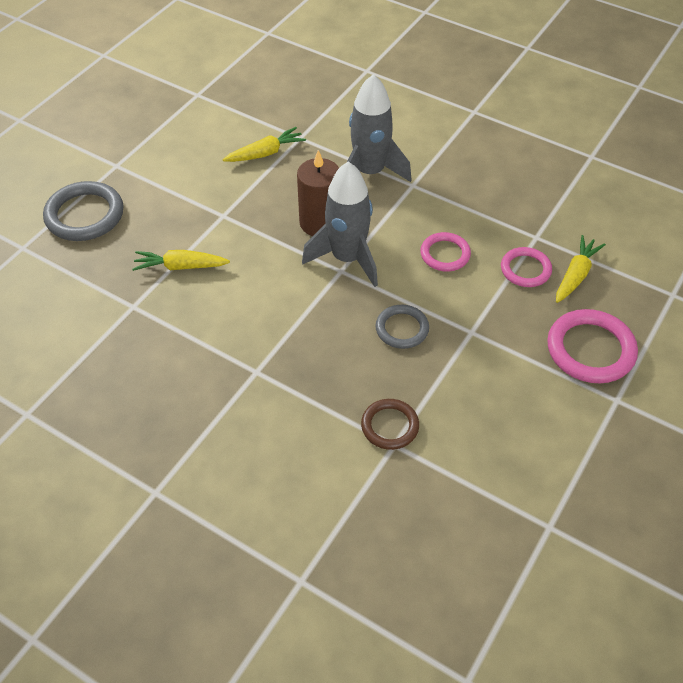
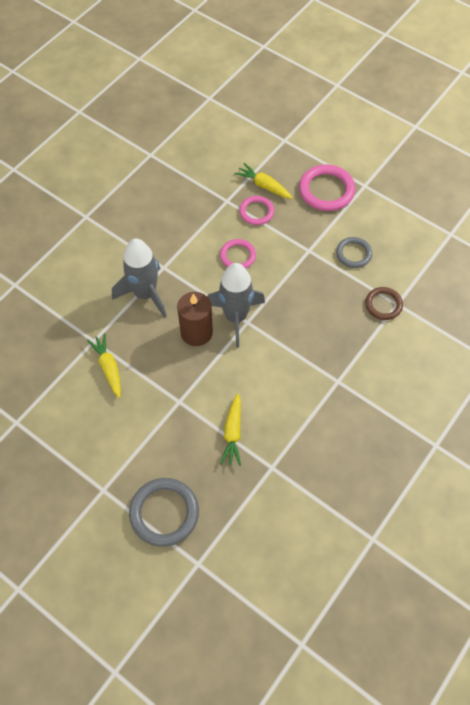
camera: 85 degrees left, 10 degrees up
grey ring [375,305,429,349] -> grey ring moved to [336,237,372,268]

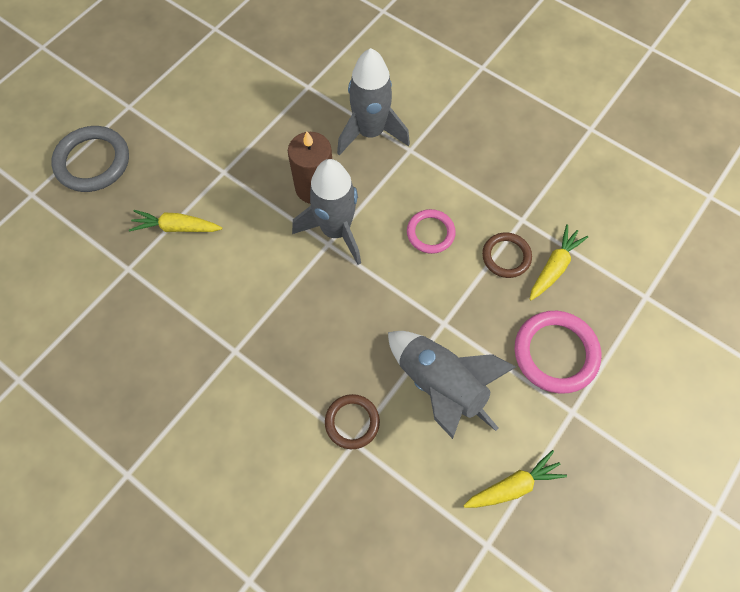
camera: 90 degrees right, 5 degrees up
yellow carrot [87,333,121,398] -> yellow carrot moved to [463,450,567,508]
pink ring [239,196,274,225] -> brown ring [482,232,532,278]
grey ring [336,237,372,268] -> grey rocket [388,331,516,439]

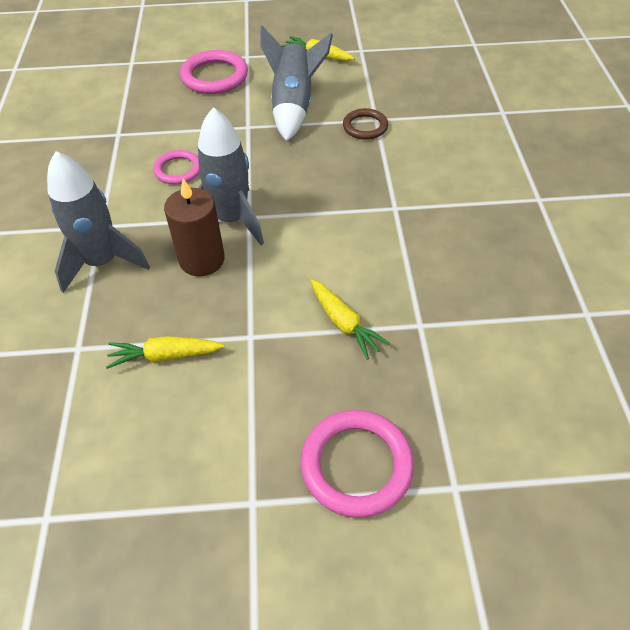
camera: 130 degrees left, 15 degrees down
grey ring [51,126,129,192] -> pink ring [300,410,414,518]
brown ring [482,232,532,278] -> none
yellow carrot [530,224,588,300] -> yellow carrot moved to [106,336,225,369]

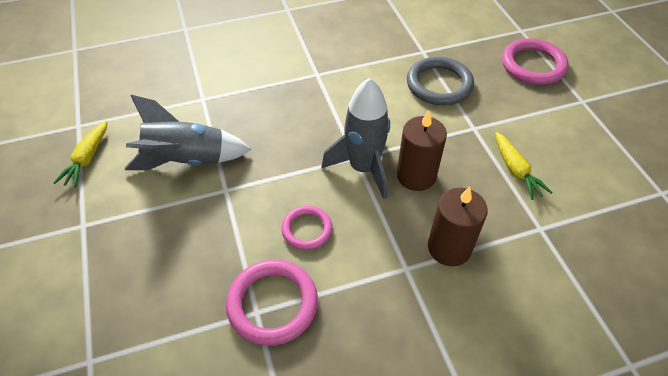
camera: 105 degrees left, 0 degrees up
grey rocket [47,151,150,293] -> brown candle [428,187,488,266]
pink ring [180,50,248,94] -> pink ring moved to [226,260,318,346]
yellow carrot [310,279,391,360] -> grey ring [407,57,474,105]
brown ring [343,108,388,140] -> none

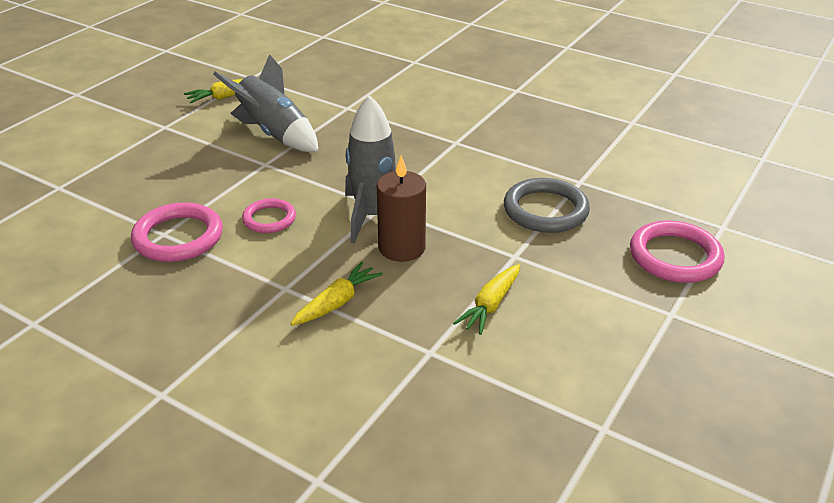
camera: 50 degrees right, 15 degrees down
brown candle [428,187,488,266] -> yellow carrot [290,262,383,325]

